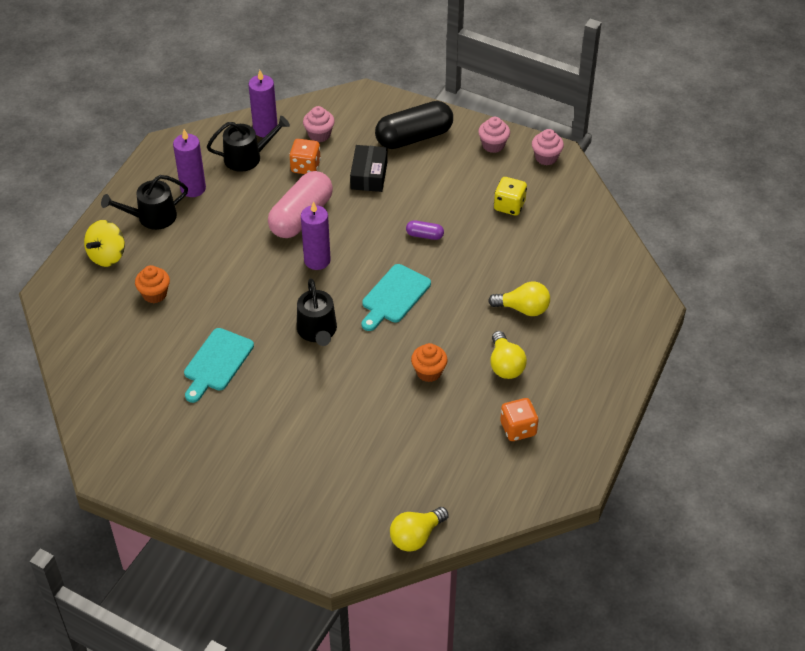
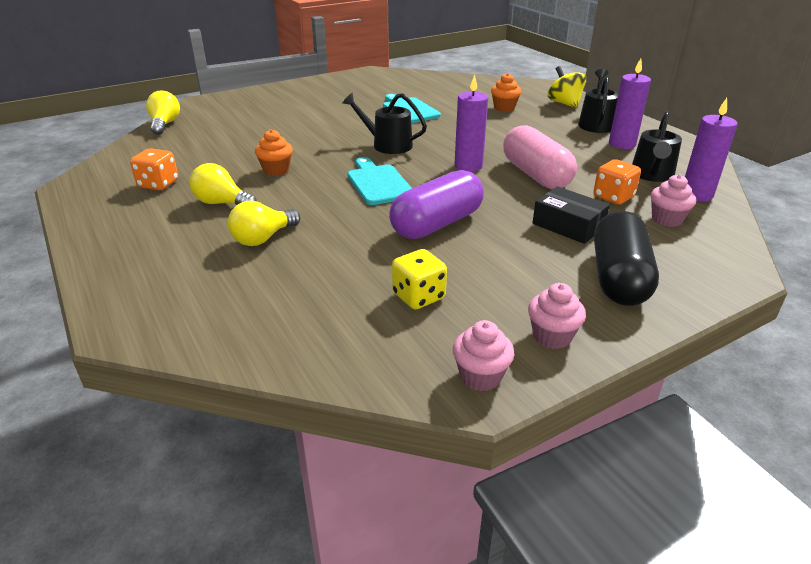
camera: 125 degrees right, 15 degrees down
purple capsule [406,220,444,240] -> purple capsule [389,170,484,239], size x2.27

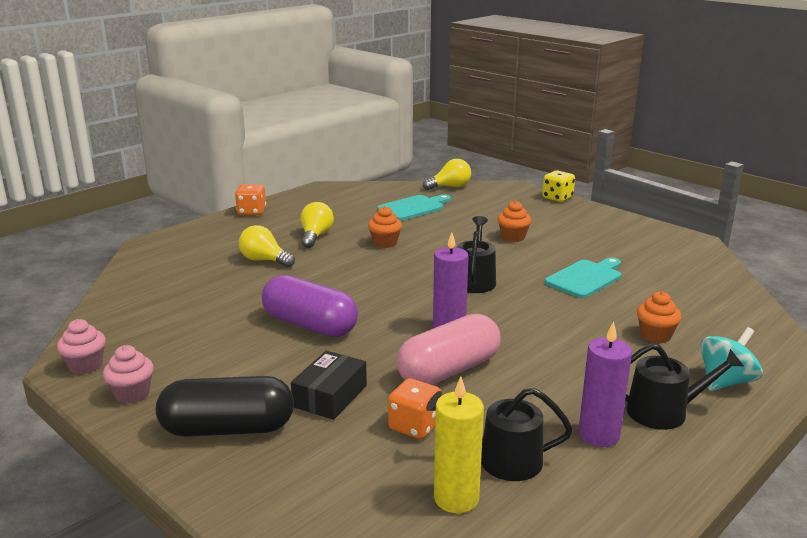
camera: 75 degrees right, 10 degrees down
orange dice [130,148,178,190] -> orange dice moved to [235,184,266,215]
turquoise cutting board [347,157,412,205] -> turquoise cutting board moved to [377,194,451,221]
yellow dice [392,249,447,310] -> yellow dice moved to [542,170,575,202]
yellow spinning top [547,66,587,108] -> turquoise spinning top [700,327,763,391]
pink cupcake [651,174,696,227] -> none
purple candle [685,98,738,201] -> yellow candle [434,377,484,513]
none -> orange cupcake [498,201,531,242]

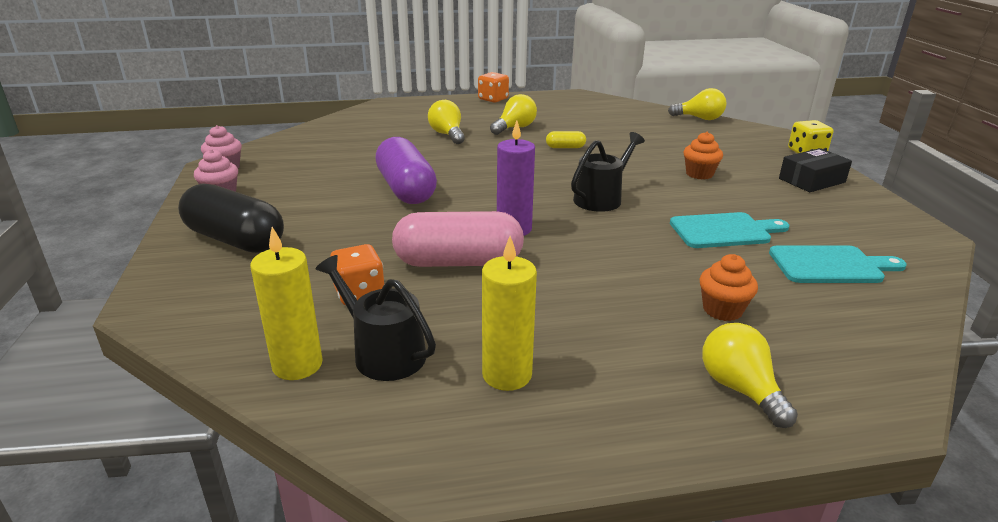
camera: 35 degrees right, 5 degrees up
black box [291,351,367,420] -> black box moved to [779,148,852,192]
orange cupcake [368,206,402,248] -> yellow capsule [546,131,586,148]
turquoise cutting board [377,194,451,221] -> turquoise cutting board moved to [769,245,907,283]
purple candle [578,321,632,447] -> yellow candle [482,236,537,391]
black watering can [625,343,744,430] -> none
turquoise spinning top [700,327,763,391] -> yellow light bulb [702,323,798,428]

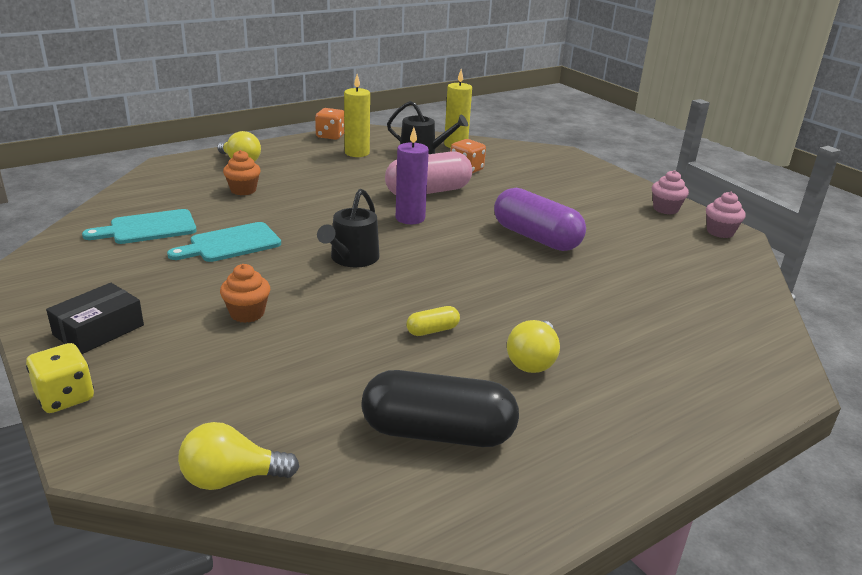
camera: 155 degrees right, 0 degrees up
black capsule [178,183,284,253] -> black capsule moved to [362,370,519,447]
yellow light bulb [428,100,465,144] -> none
orange dice [478,72,509,103] -> orange dice moved to [315,108,344,140]

